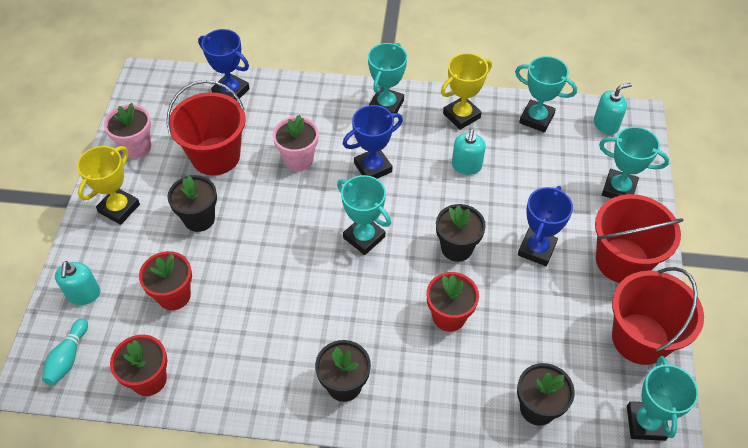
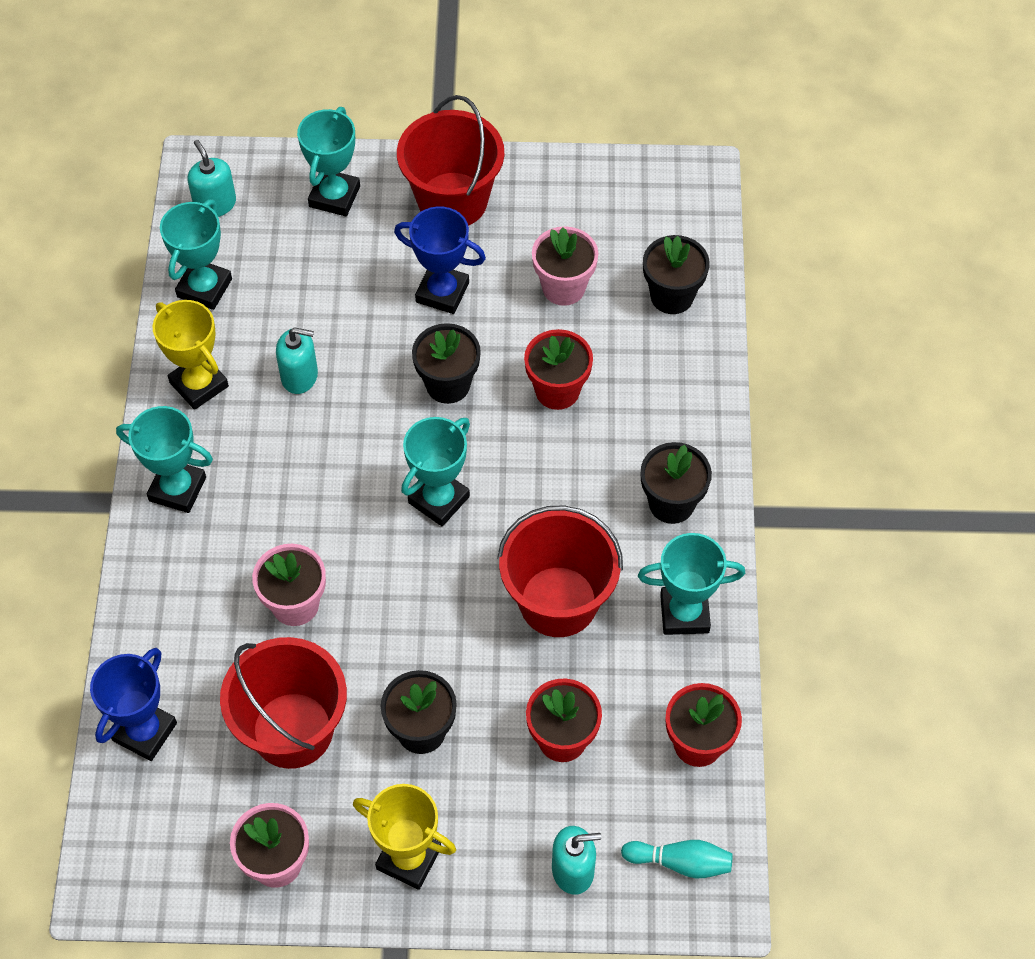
camera: 95 degrees left, 5 degrees up
blue trophy [343,105,403,179] -> none
red bucket [612,267,704,365] -> red bucket moved to [497,505,623,637]
turquoise trophy [627,356,698,441] -> turquoise trophy moved to [638,533,745,635]
none -> pink flower pot [532,226,598,306]

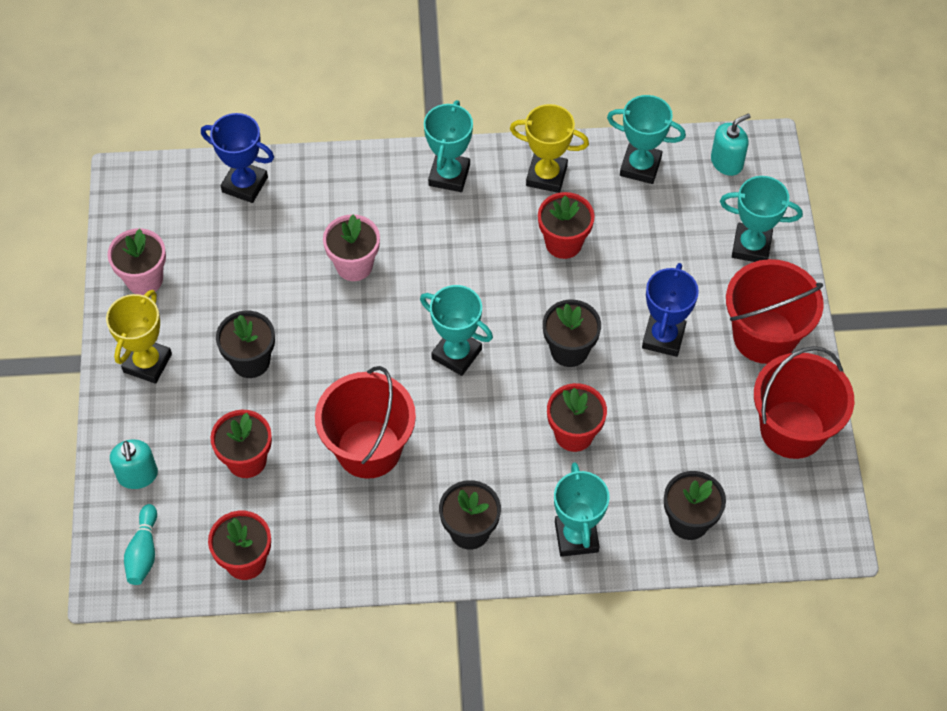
camera: 85 degrees right, 0 degrees up
yellow trophy [153,300,229,410] -> yellow trophy turned 60 degrees clockwise [510,104,589,193]
red bucket [220,637,347,769] -> red bucket moved to [754,346,854,459]
turquoise soap dispenser [276,327,318,394] -> red flower pot [538,192,595,259]
pink flower pot [532,226,598,306] -> none
turquoise trophy [638,533,745,635] -> turquoise trophy moved to [554,462,610,557]

